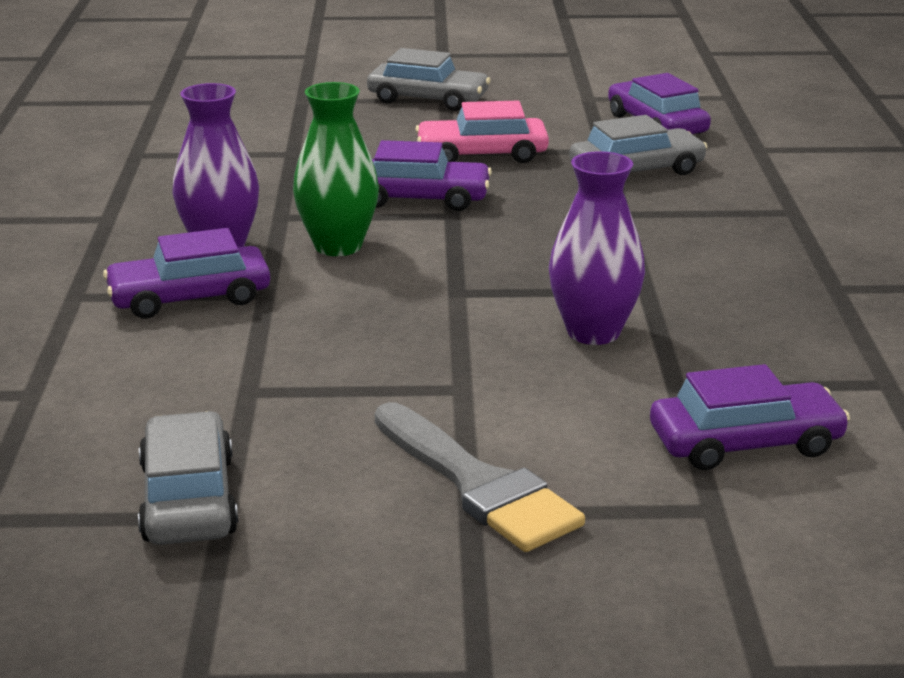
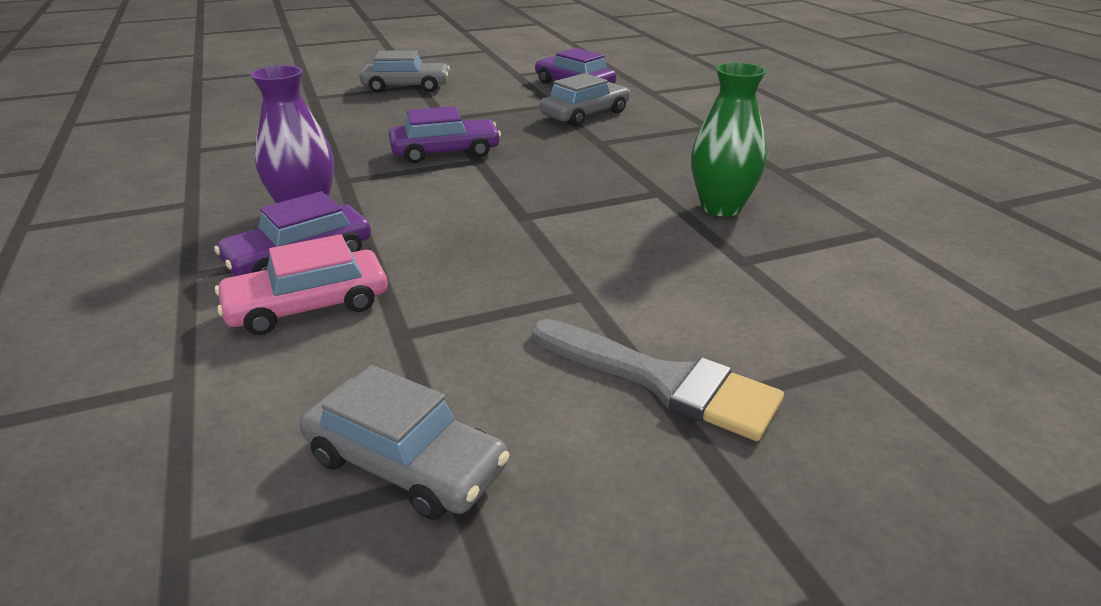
camera: 20 degrees left, 5 degrees up
grey car [138,411,238,545] -> grey car turned 150 degrees clockwise [300,365,510,520]
green vase [293,82,379,256] -> green vase moved to [691,62,767,216]
pink car [415,101,549,163] -> pink car moved to [215,234,388,335]
purple vase [549,151,645,345] -> none
purple car [650,364,850,470] -> none

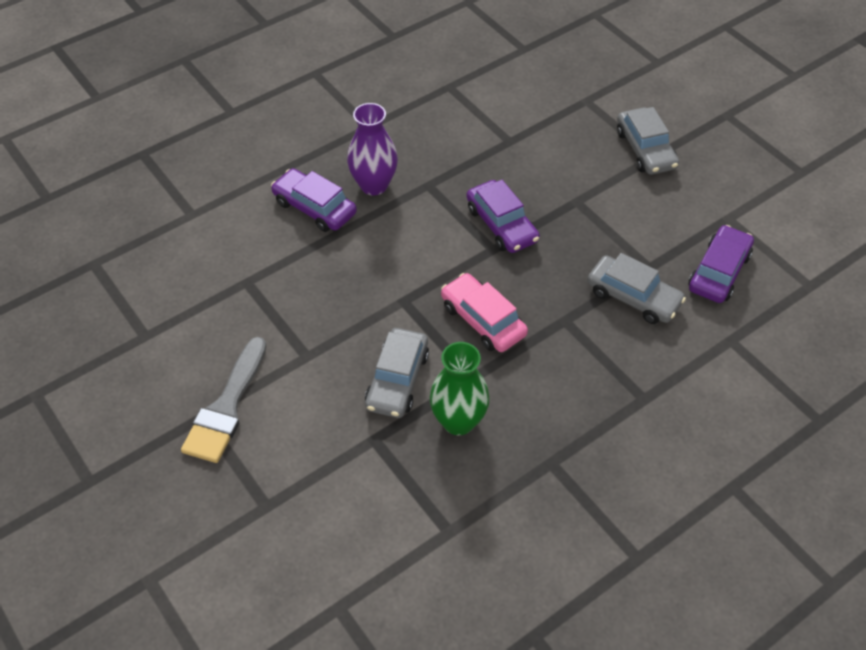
camera: 75 degrees right, 20 degrees up
pink car [215,234,388,335] -> pink car moved to [441,273,528,352]
grey car [300,365,510,520] -> grey car moved to [365,328,429,418]

